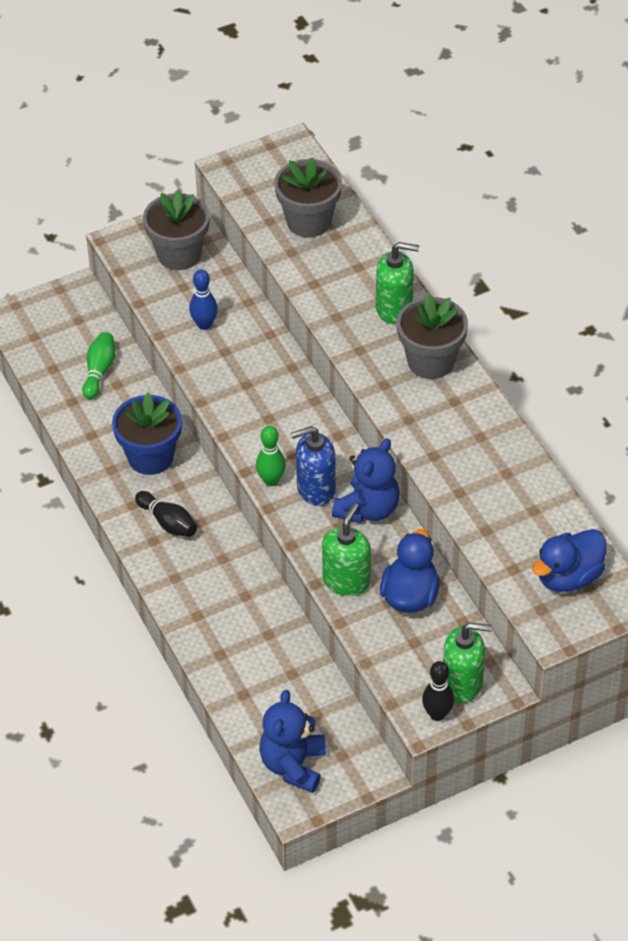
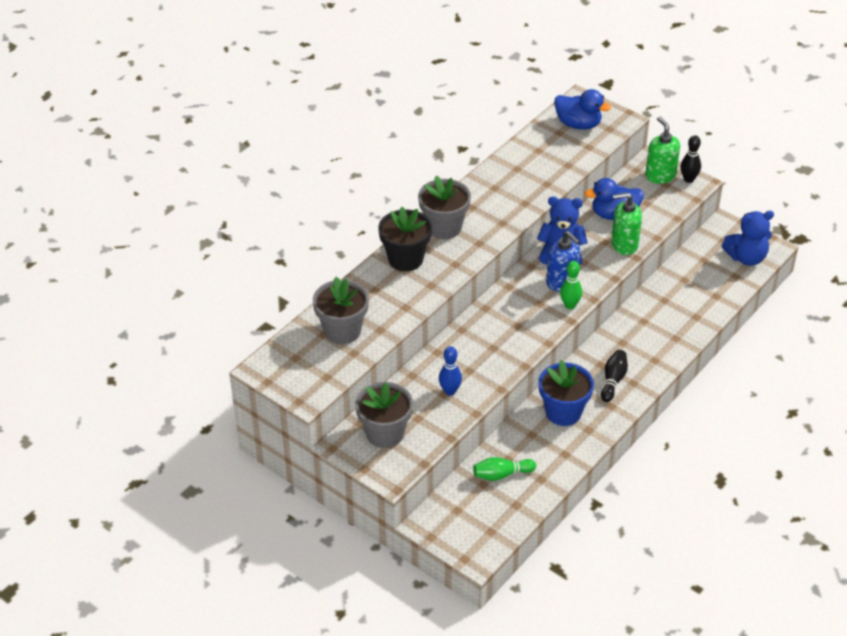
camera: 115 degrees left, 5 degrees down
green soap dispenser [376,242,419,324] -> black flower pot [378,207,432,271]

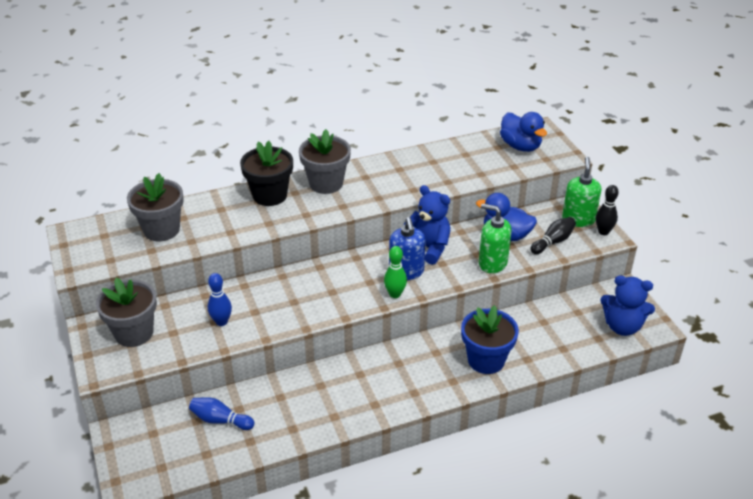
camera: 30 degrees right, 5 degrees down
green bowling pin [473,457,536,481] -> blue bowling pin [189,397,254,430]
blue flower pot [539,360,594,426] -> blue flower pot moved to [461,305,519,374]
black bowling pin [601,350,628,402] -> black bowling pin moved to [530,217,576,254]

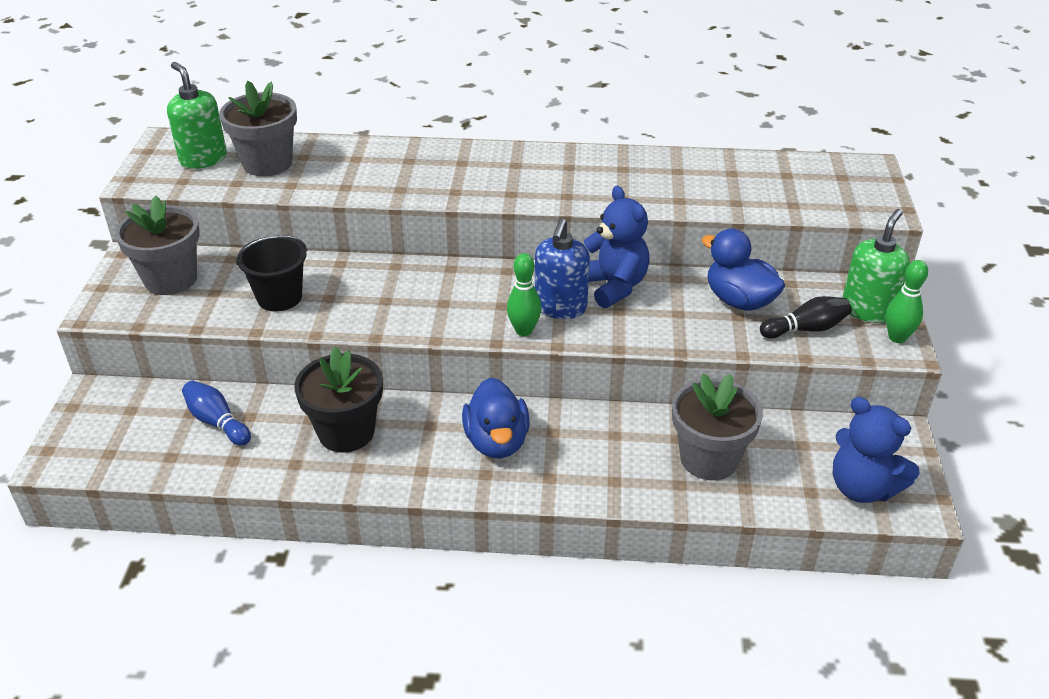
camera: 25 degrees right, 0 degrees up
blue bowling pin [208,273,232,326] -> black bucket [236,235,307,311]
black flower pot [240,141,293,206] -> black flower pot moved to [294,347,383,452]
grey flower pot [299,129,351,194] -> grey flower pot moved to [672,373,763,481]
blue flower pot [461,305,519,374] -> none
green soap dispenser [479,204,512,274] -> green soap dispenser moved to [167,62,227,169]
blue duck [500,112,547,152] -> blue duck moved to [462,378,530,458]
black bowling pin [596,185,619,235] -> green bowling pin [885,260,928,343]

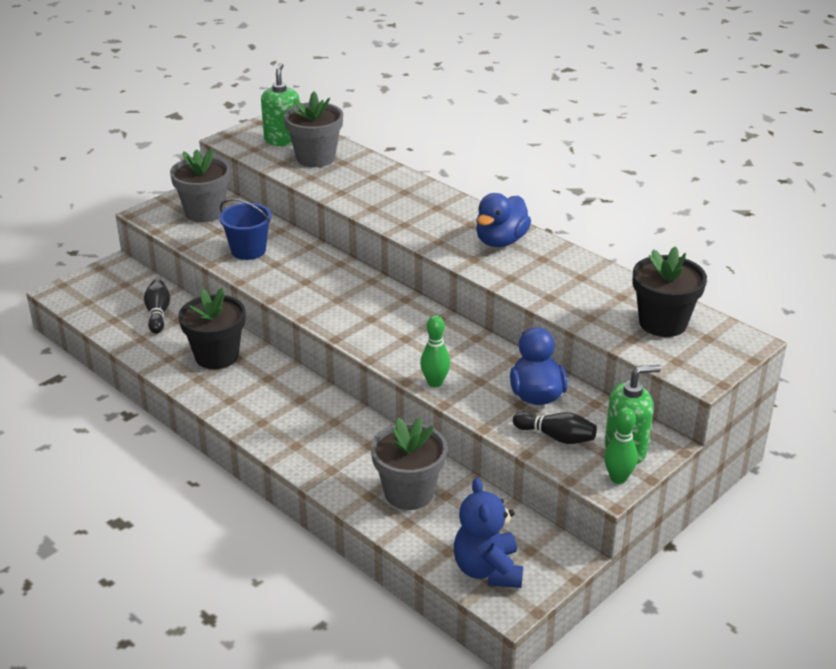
camera: 40 degrees right, 5 degrees down
blue bowling pin [182,381,251,445] -> black bowling pin [144,279,170,333]
black bucket [236,235,307,311] -> blue bucket [219,199,272,260]
blue duck [462,378,530,458] -> blue duck moved to [476,193,531,247]
green bowling pin [507,253,542,336] -> green bowling pin moved to [420,315,450,387]
blue soap dispenser [535,218,590,319] -> none
blue teddy bear [584,186,650,308] -> none
none -> black flower pot [633,246,707,337]

